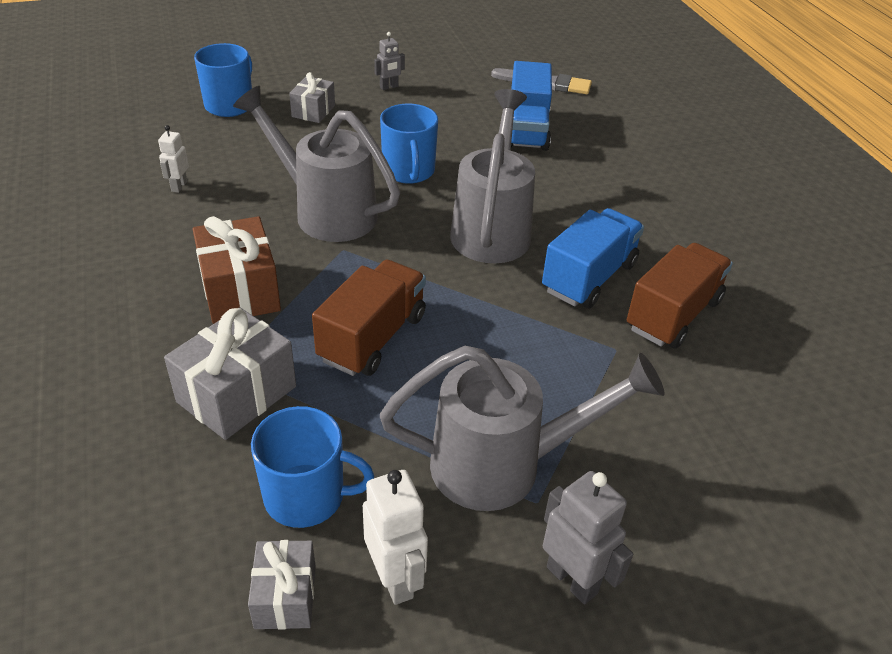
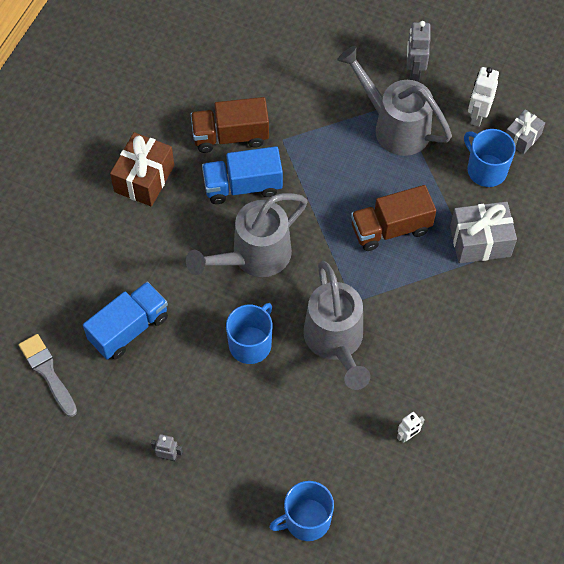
camera: 135 degrees left, 20 degrees up
brown gift [193,216,281,324] -> brown gift moved to [110,132,174,207]
grey gift [289,72,335,123] -> none

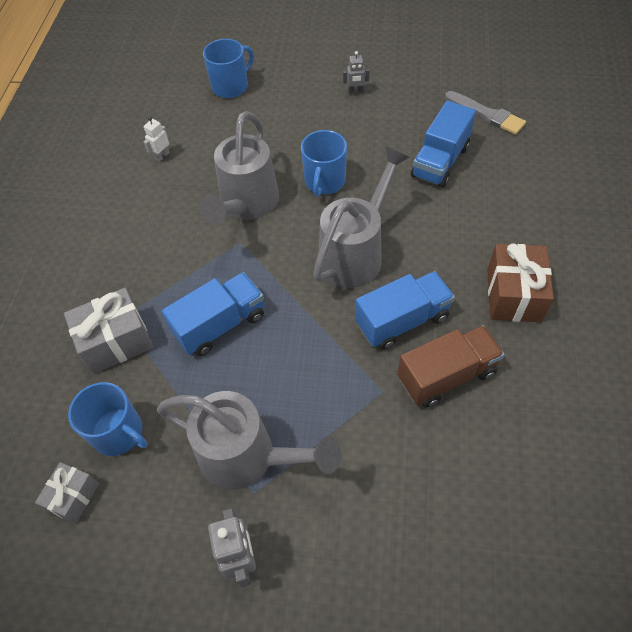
camera: 165 degrees right, 5 degrees down
grey watering can [303,261,370,390] -> grey watering can turned 135 degrees counterclockwise [199,111,279,224]
brown truck [351,185,436,251] -> blue truck [162,272,264,356]
white robot [468,67,499,127] -> none

